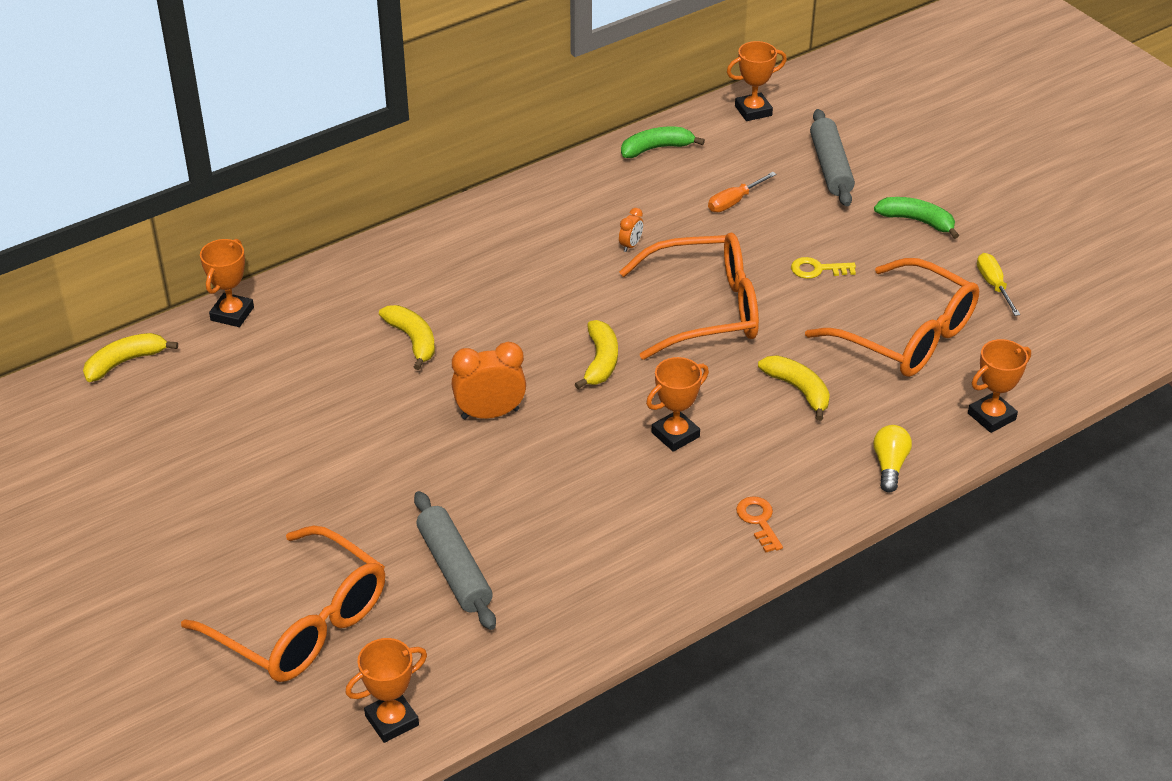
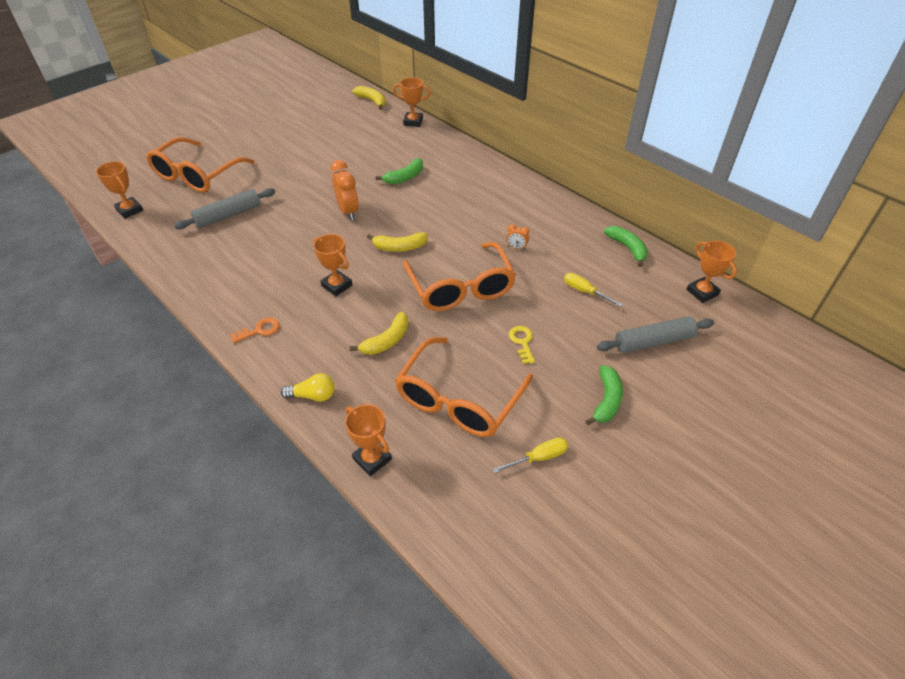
camera: 80 degrees right, 5 degrees up
yellow banana [379,305,435,370] -> green banana [375,158,423,184]
orange screwdriver [708,172,777,212] -> yellow screwdriver [564,273,623,307]

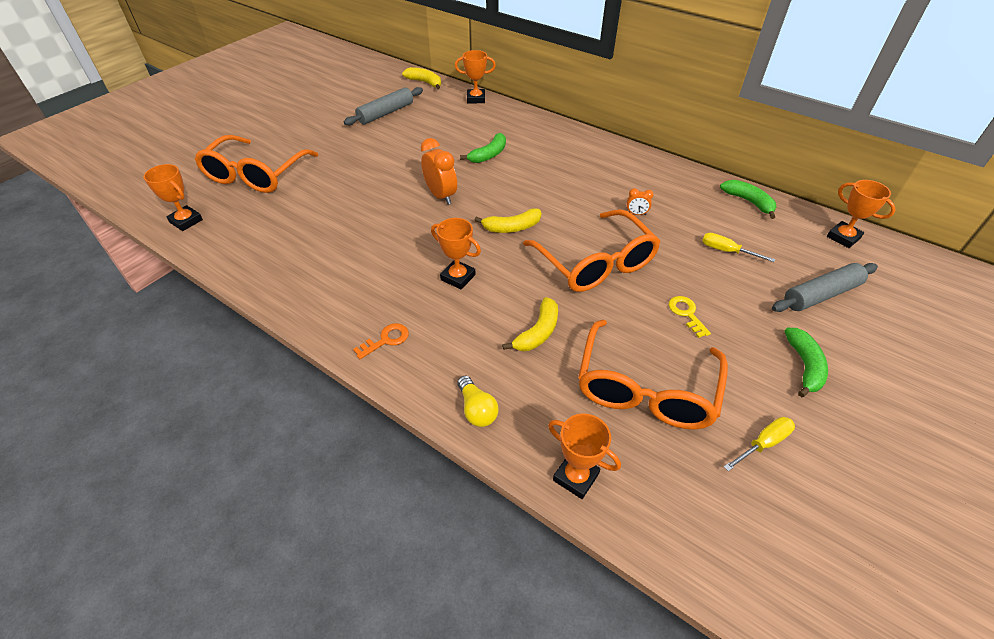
camera: 10 degrees left, 0 degrees up
grey rolling pin [174,188,275,229] -> grey rolling pin moved to [344,87,423,125]
yellow light bulb [281,373,335,402] -> yellow light bulb turned 75 degrees clockwise [457,375,499,427]

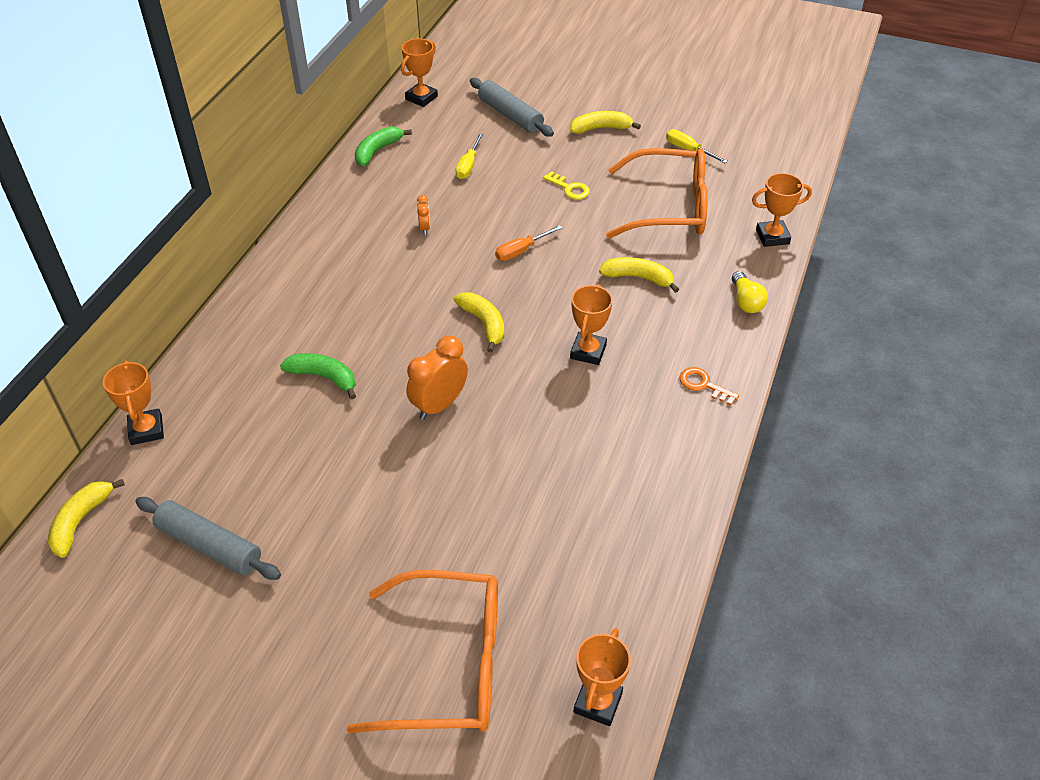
camera: 105 degrees left, 0 degrees up
yellow light bulb [457,375,499,427] -> yellow light bulb turned 120 degrees clockwise [732,271,768,313]
orange glasses [523,209,661,292] -> orange screwdriver [495,225,562,261]
orange trophy [548,414,621,499] -> orange trophy turned 60 degrees clockwise [752,173,812,247]
yellow key [669,296,711,338] -> yellow key turned 105 degrees counterclockwise [543,171,590,200]
green banana [784,328,828,397] -> yellow banana [570,111,641,134]

